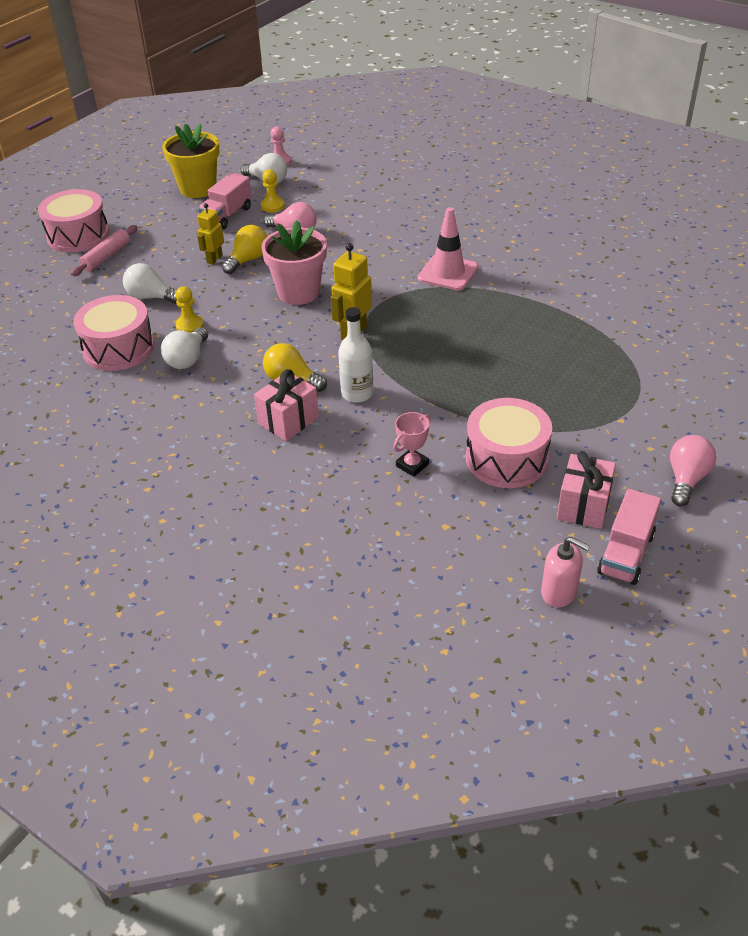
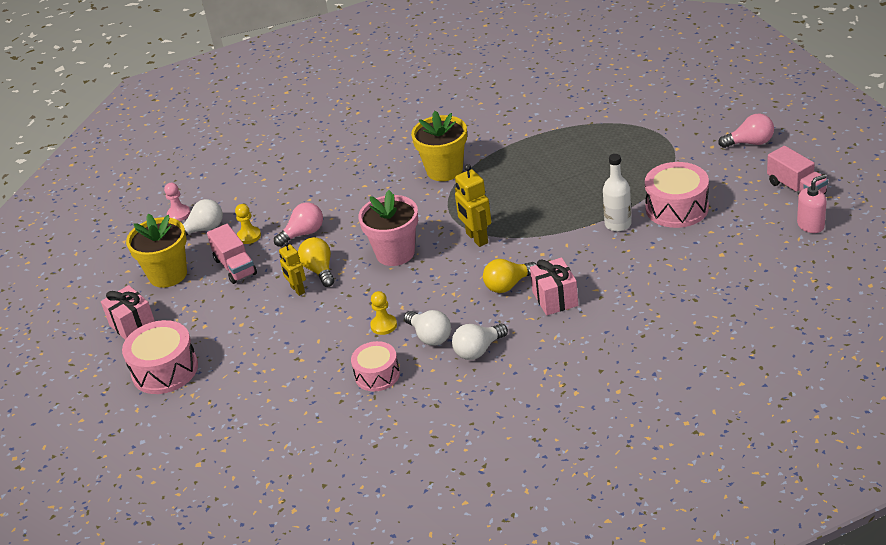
camera: 55 degrees left, 5 degrees down
pink rolling pin [71,225,138,276] -> none
pink drum [73,295,155,371] -> pink drum [351,341,400,391], size x0.66
white light bulb [123,263,177,304] -> white light bulb moved to [452,324,508,360]
white bottle [338,307,373,403] -> white bottle moved to [603,154,632,231]
pink trophy [393,412,431,477] -> none
pink traffic cone [418,207,478,291] -> yellow flower pot [411,111,467,181]
pink gift [557,451,616,529] -> pink gift moved to [101,285,155,340]
pink light bulb [670,435,716,507] -> pink light bulb turned 120 degrees clockwise [718,114,774,148]

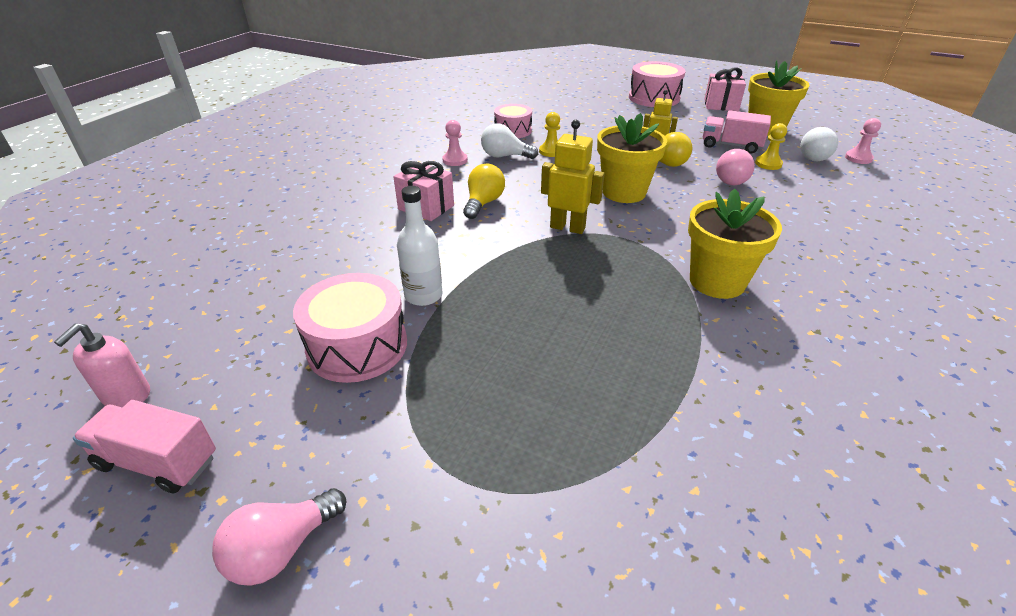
camera: 135 degrees right, 0 degrees up
pink flower pot [358,190,418,266] -> yellow flower pot [597,113,667,203]
white light bulb [452,324,508,360] -> pink pawn [442,120,468,166]

